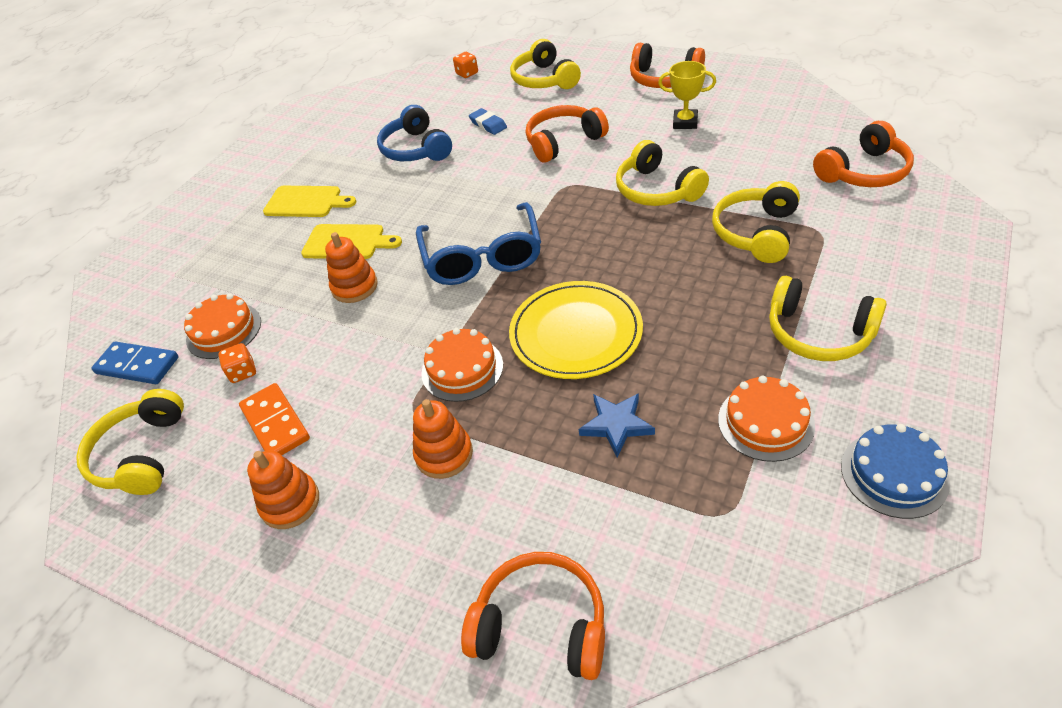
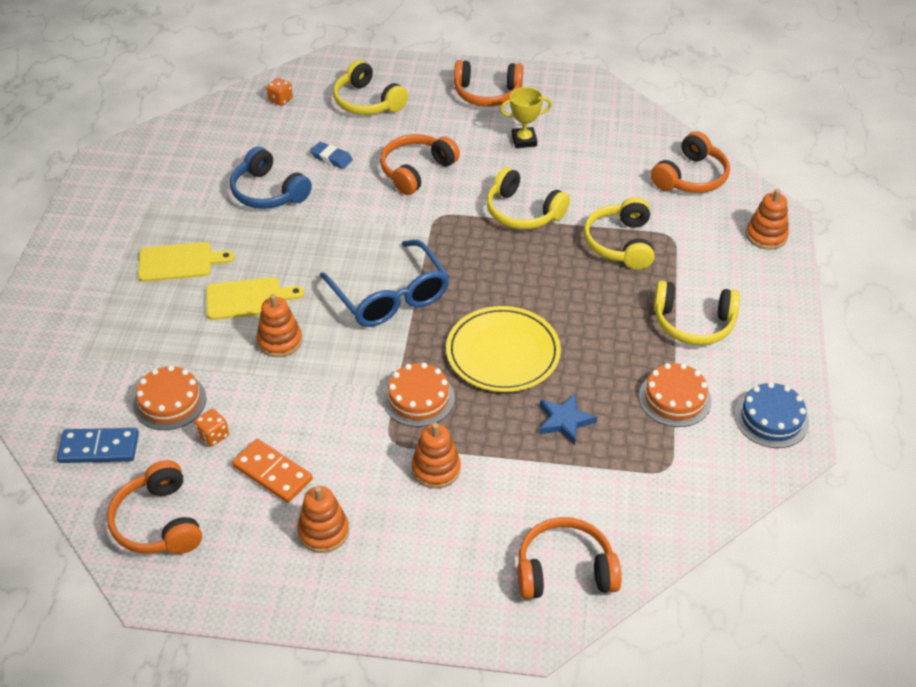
camera: 25 degrees left, 0 degrees up
yellow headphones [76,389,184,495] -> orange headphones [107,460,202,554]
none -> orange stacking toy [746,189,789,250]

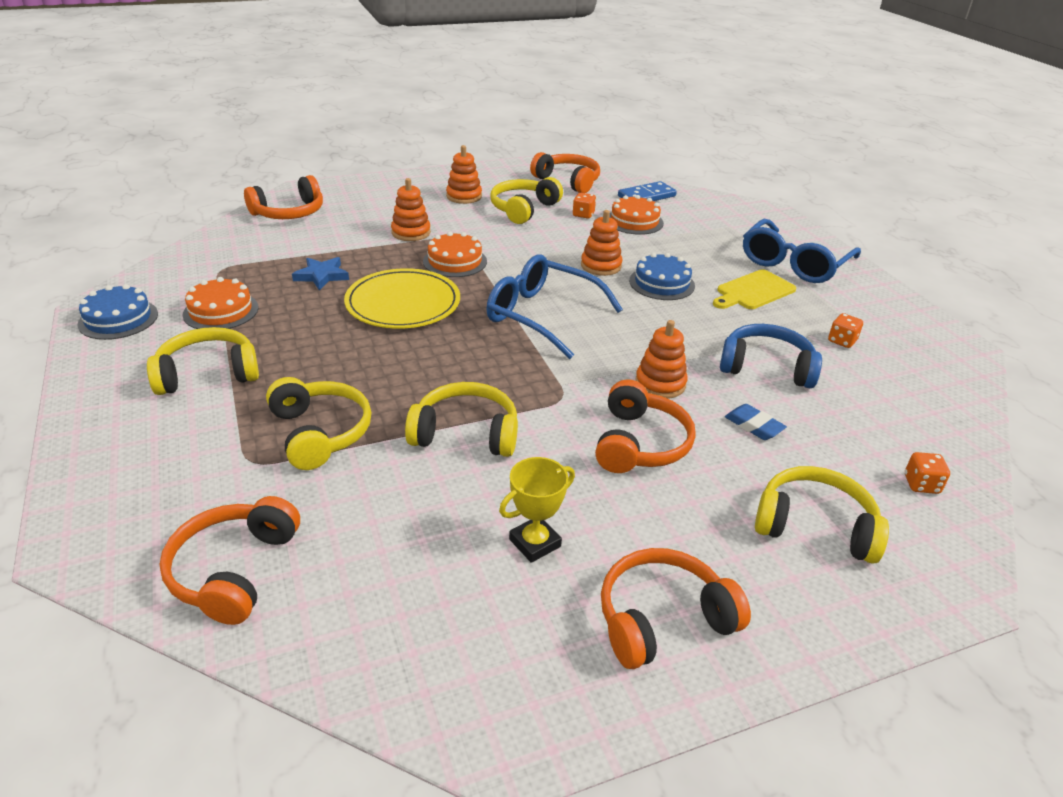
camera: 150 degrees right, 10 degrees down
yellow cutting board [206,277,304,320] -> blue cake [629,253,695,300]
orange domino [232,439,313,503] -> yellow headphones [490,177,563,224]
blue eraser [310,142,353,169] -> blue eraser turned 45 degrees clockwise [725,404,787,440]
orange stacking toy [746,189,789,250] -> orange stacking toy moved to [635,320,688,399]
none -> blue glasses [743,219,861,283]
none -> orange dice [828,313,863,348]

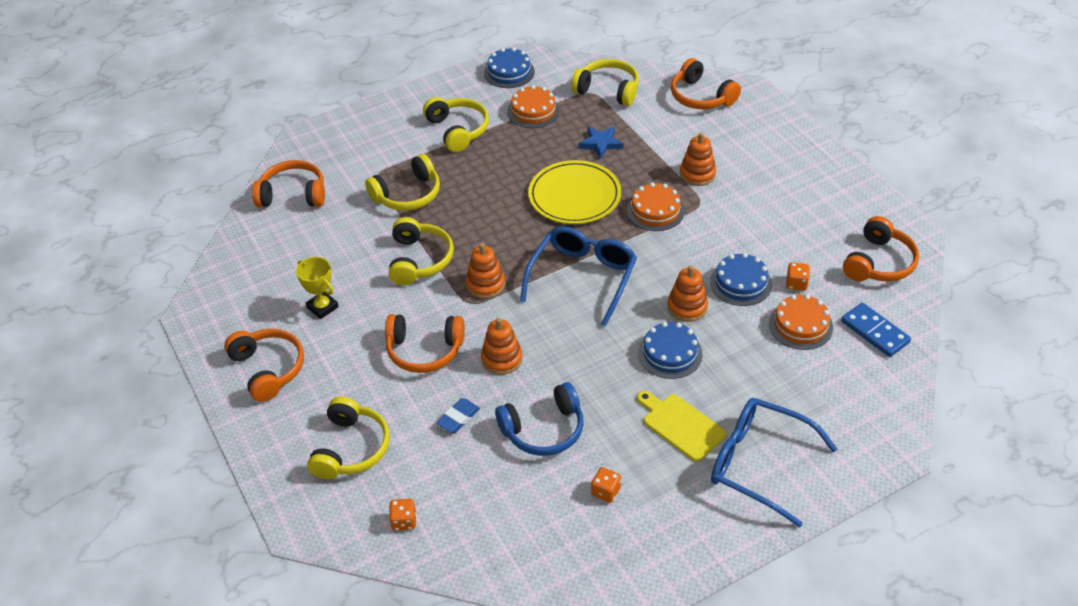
camera: 85 degrees right, 10 degrees up
orange stacking toy [446,145,482,204] -> orange stacking toy moved to [466,243,505,299]
yellow headphones [490,177,563,224] -> yellow headphones moved to [571,59,639,106]
blue headphones [720,324,822,388] -> blue headphones turned 60 degrees clockwise [495,382,584,456]
none -> blue cake [710,253,772,306]

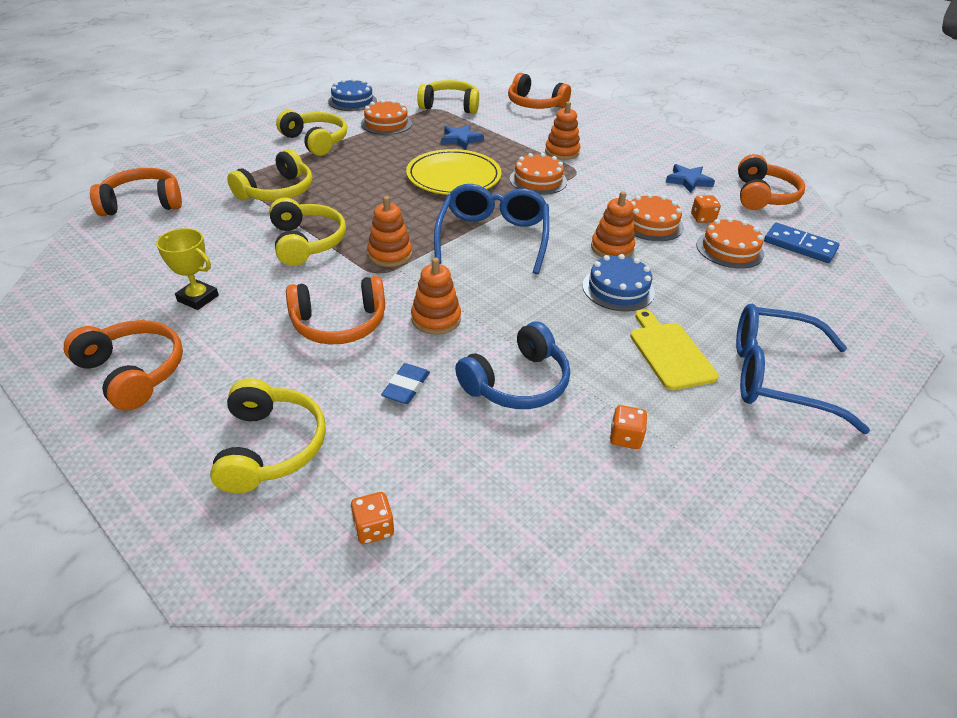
camera: 20 degrees left, 5 degrees down
yellow cutting board [637,391,726,461] -> yellow cutting board turned 45 degrees clockwise [630,309,719,390]
blue cake [710,253,772,306] -> orange cake [631,193,684,241]
none -> blue star [666,164,715,193]

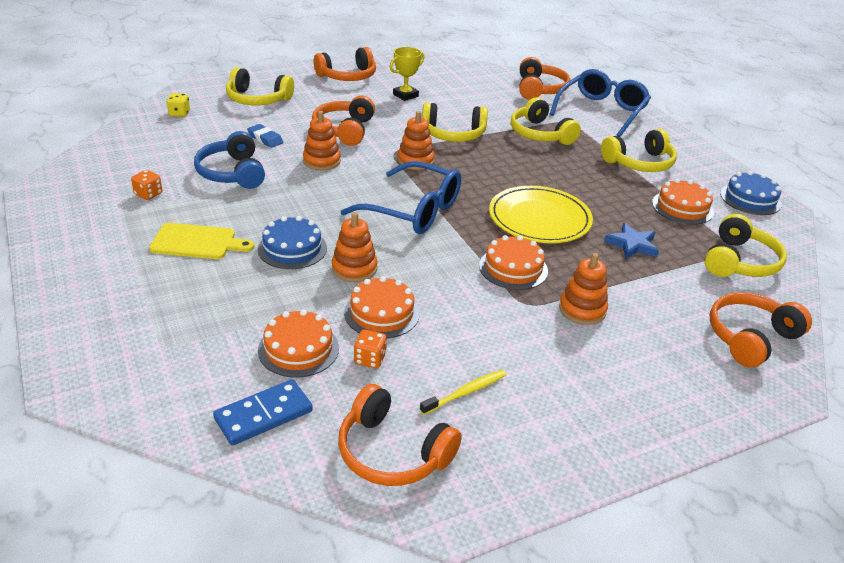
camera: 110 degrees right, 5 degrees down
orange dice [350,492,394,544] -> yellow dice [167,93,190,117]
blue star [666,164,715,193] -> yellow toothbrush [420,370,506,415]
blue glasses [736,304,870,434] -> blue glasses moved to [550,69,651,137]

